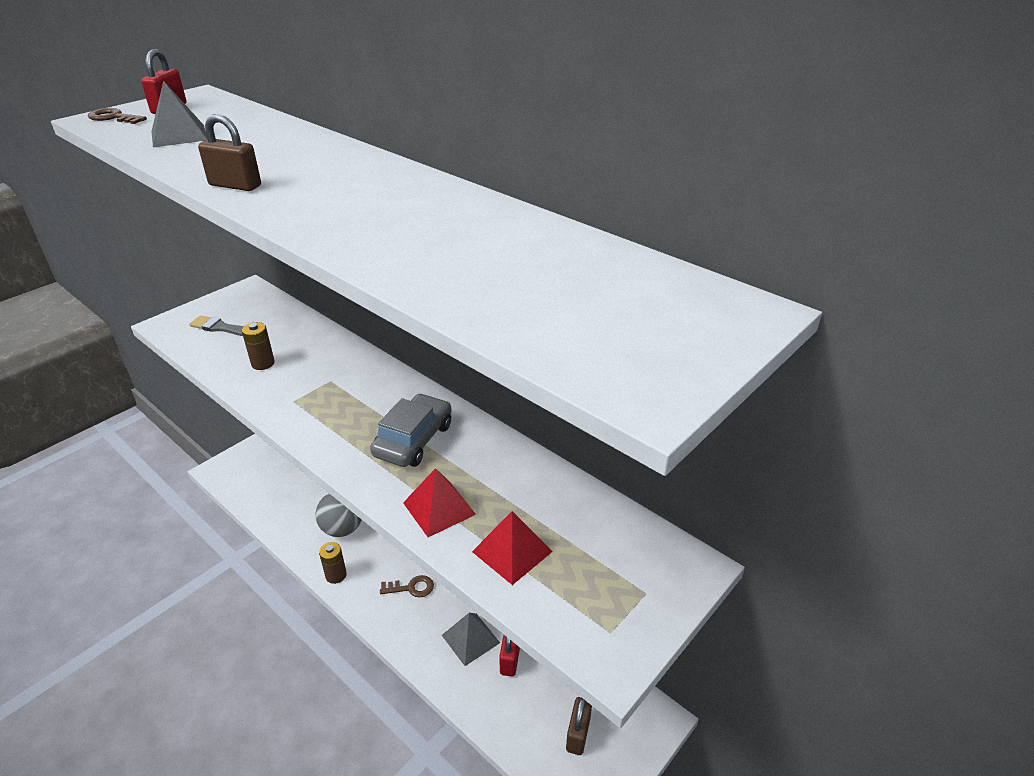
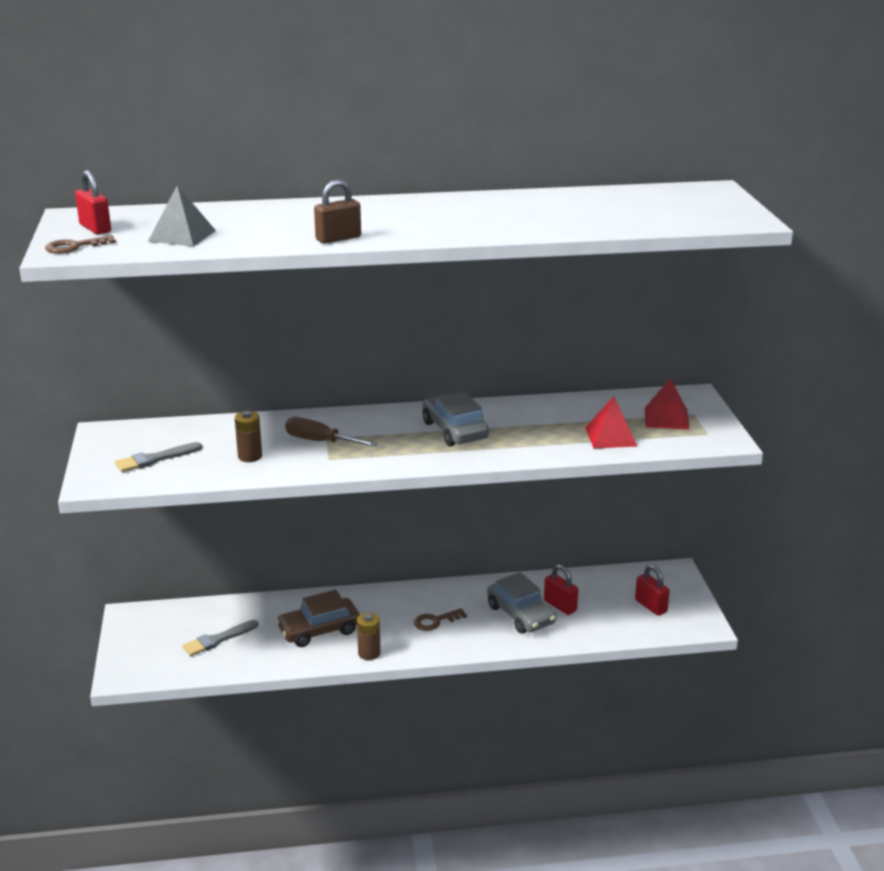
camera: 50 degrees left, 10 degrees down
grey ball [315,493,361,537] -> brown car [276,590,360,647]
brown key [380,575,434,598] -> brown key turned 150 degrees counterclockwise [414,608,467,631]
red pyramid [403,468,476,537] -> red pyramid moved to [645,378,690,430]
grey pyramid [442,613,500,666] -> grey car [487,572,557,634]
brown padlock [566,697,592,755] -> red padlock [635,565,670,616]
none -> grey brush [182,620,259,656]
none -> brown screwdriver [285,417,378,447]

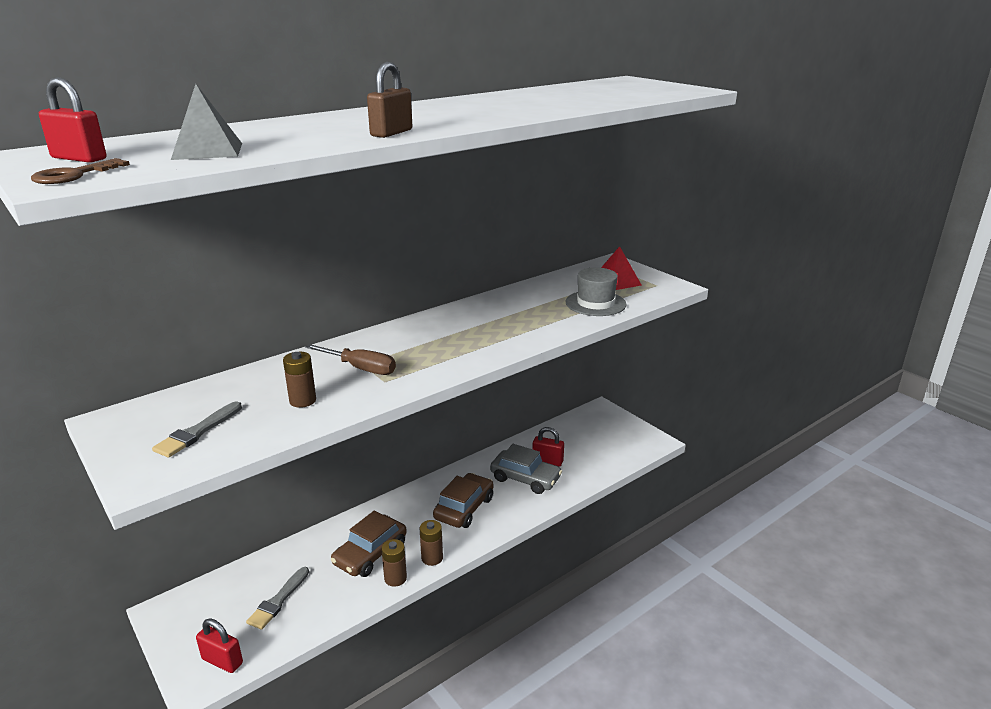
camera: 30 degrees left, 0 degrees up
brown screwdriver [285,417,378,447] -> brown screwdriver turned 150 degrees counterclockwise [305,344,396,375]
brown key [414,608,467,631] -> brown car [433,473,494,528]
grey car [422,392,489,446] -> none
red pyramid [585,396,637,448] -> grey hat [565,267,626,316]
red padlock [635,565,670,616] -> red padlock moved to [196,618,243,673]
none -> brown battery [381,539,407,587]

